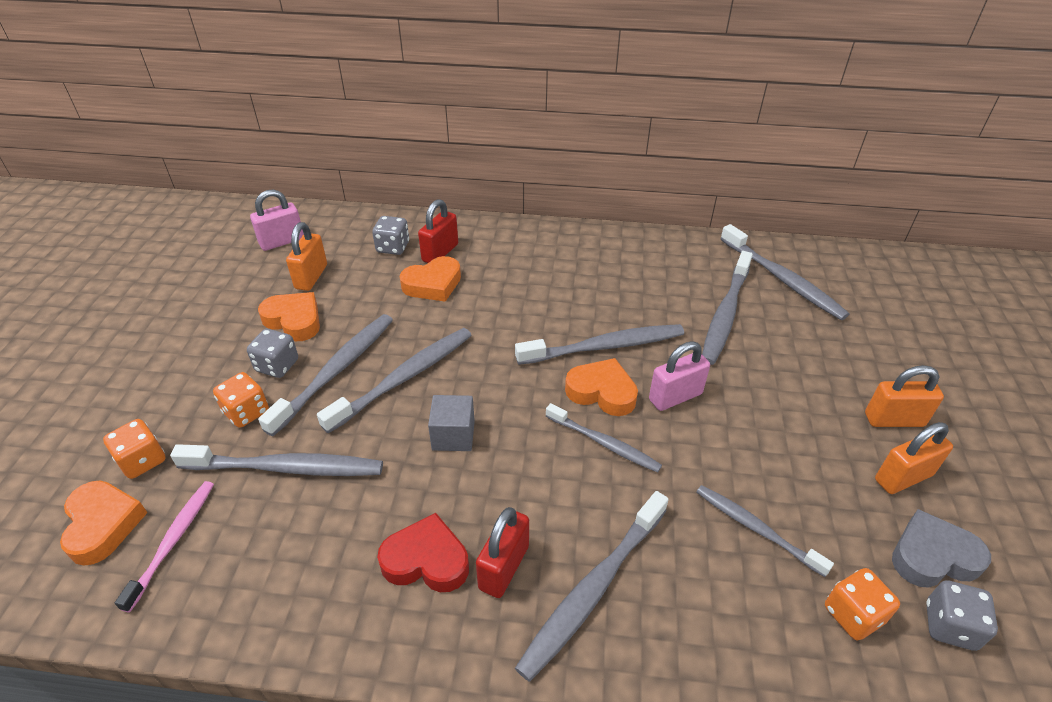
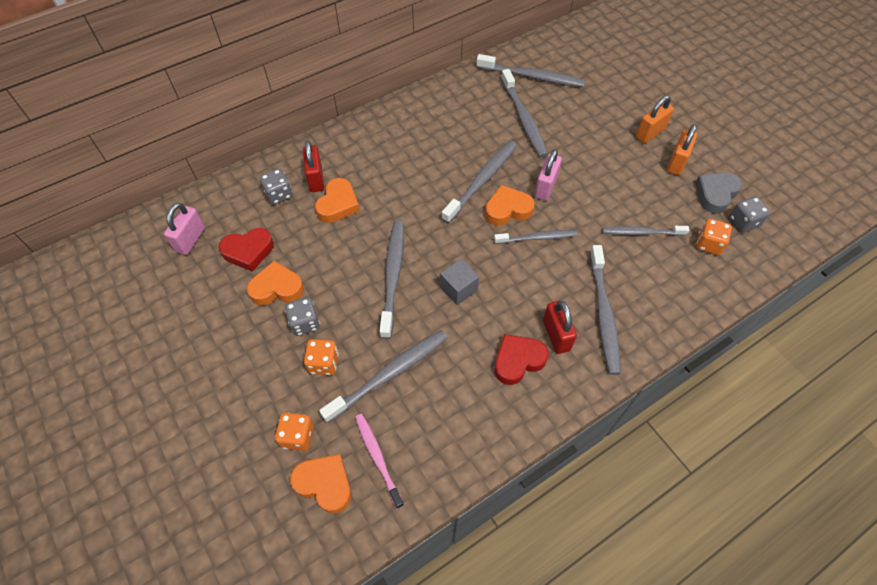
camera: 40 degrees left, 15 degrees up
grey toothbrush [258,314,393,436] -> none
orange padlock [286,222,327,291] -> red heart [219,228,274,271]

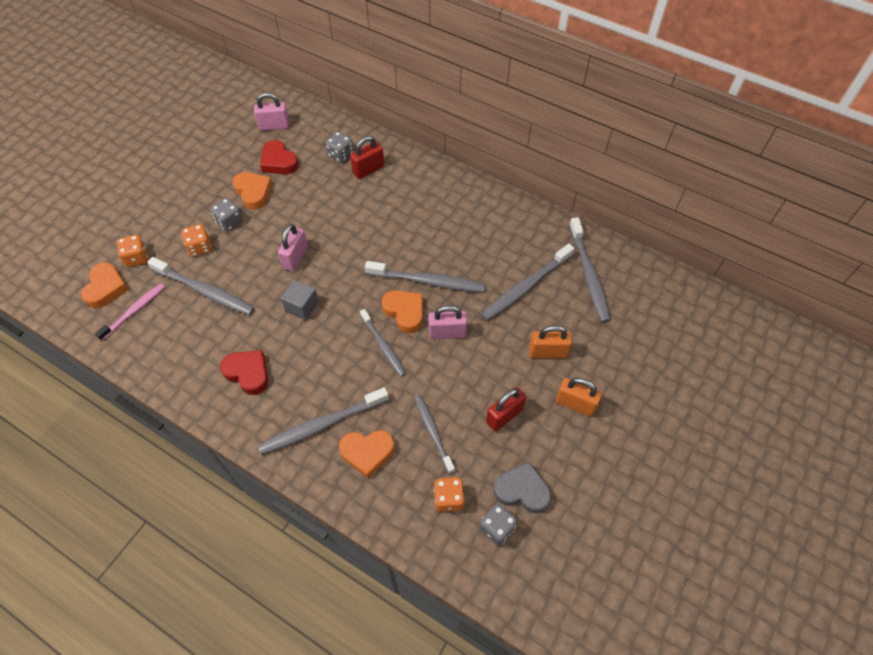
camera: 65 degrees right, 0 degrees up
orange heart [315,178,360,223] -> orange heart moved to [339,430,395,478]
grey toothbrush [379,221,404,339] -> pink padlock [278,224,308,271]
red padlock [543,300,577,354] -> red padlock moved to [486,387,526,432]
orange padlock [667,124,697,175] -> orange padlock moved to [529,325,572,358]

